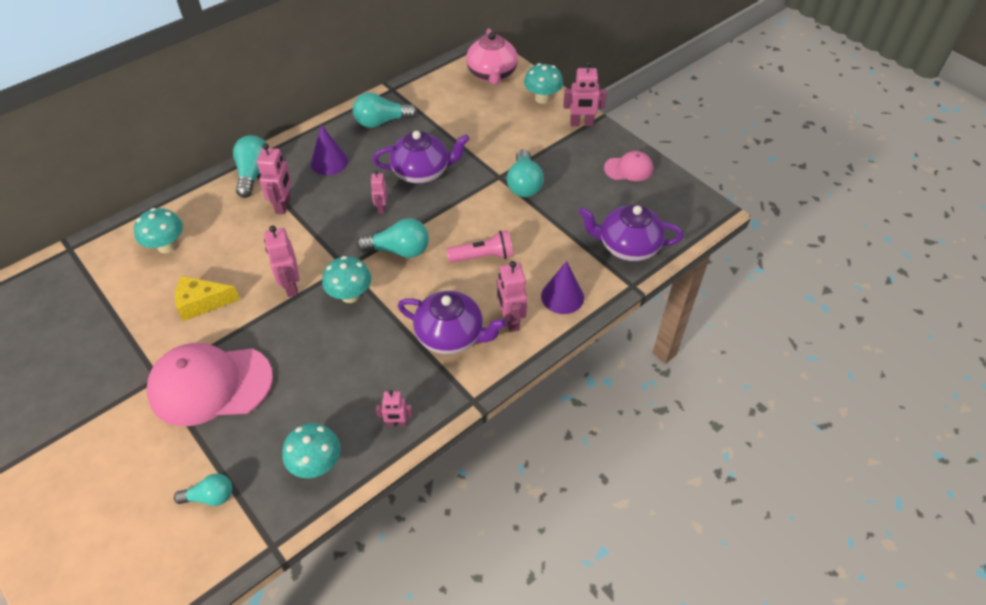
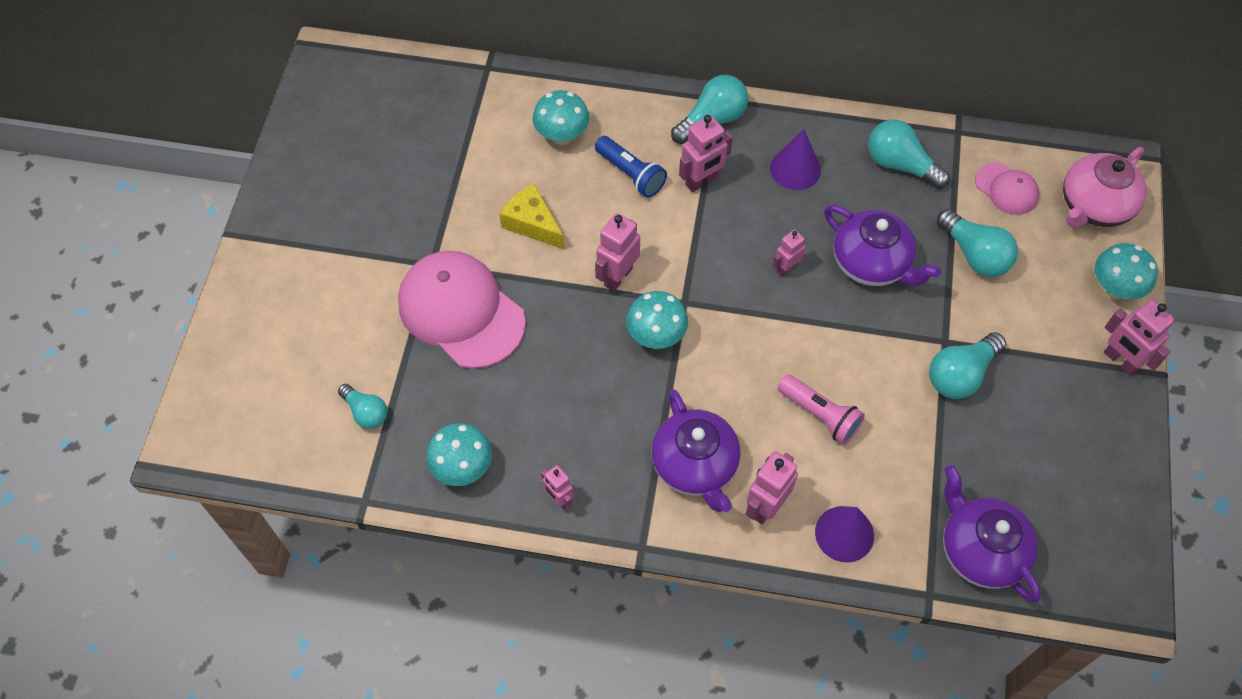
camera: 50 degrees right, 10 degrees up
turquoise light bulb [357,218,429,258] -> turquoise light bulb moved to [937,209,1018,277]
pink cap [604,151,653,181] -> pink cap moved to [975,162,1039,215]
none -> blue flashlight [595,136,667,198]

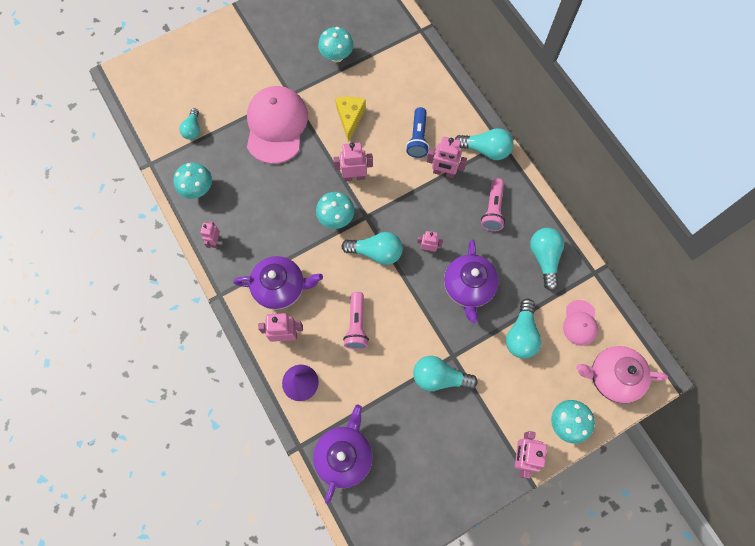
camera: 50 degrees right, 10 degrees up
turquoise mushroom [533,90,589,145] -> turquoise mushroom moved to [318,27,354,62]
purple teapot [652,389,740,512] -> purple teapot turned 120 degrees counterclockwise [233,256,323,310]
purple cone [770,129,821,190] -> pink flashlight [481,178,505,231]
none -> turquoise light bulb [341,232,403,265]

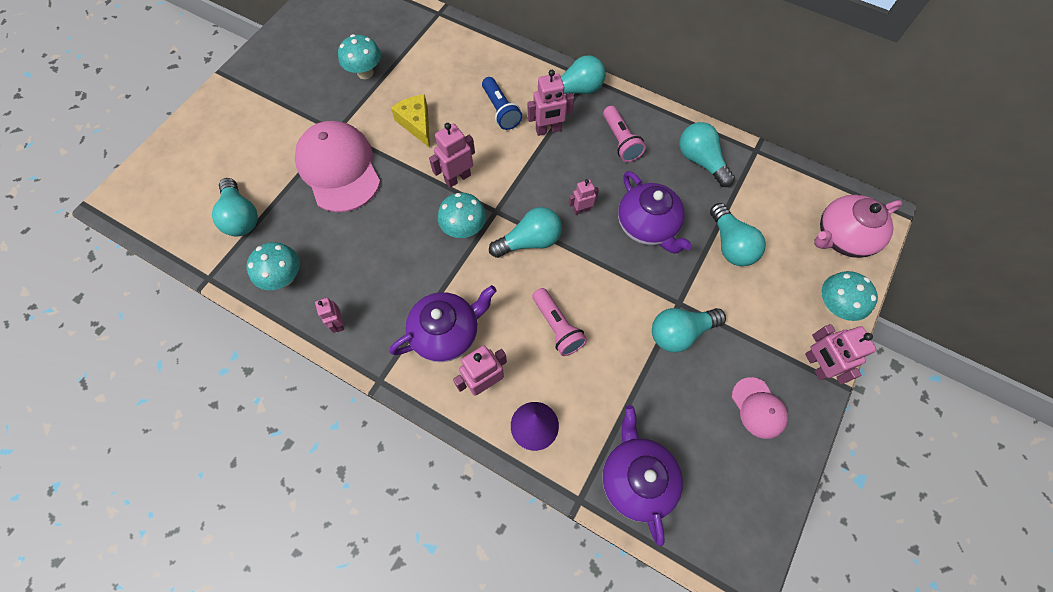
camera: 30 degrees left, 5 degrees down
turquoise light bulb [179,108,200,140] -> turquoise light bulb [212,178,258,236], size x1.56
pink cap [563,300,598,346] -> pink cap moved to [732,377,788,439]

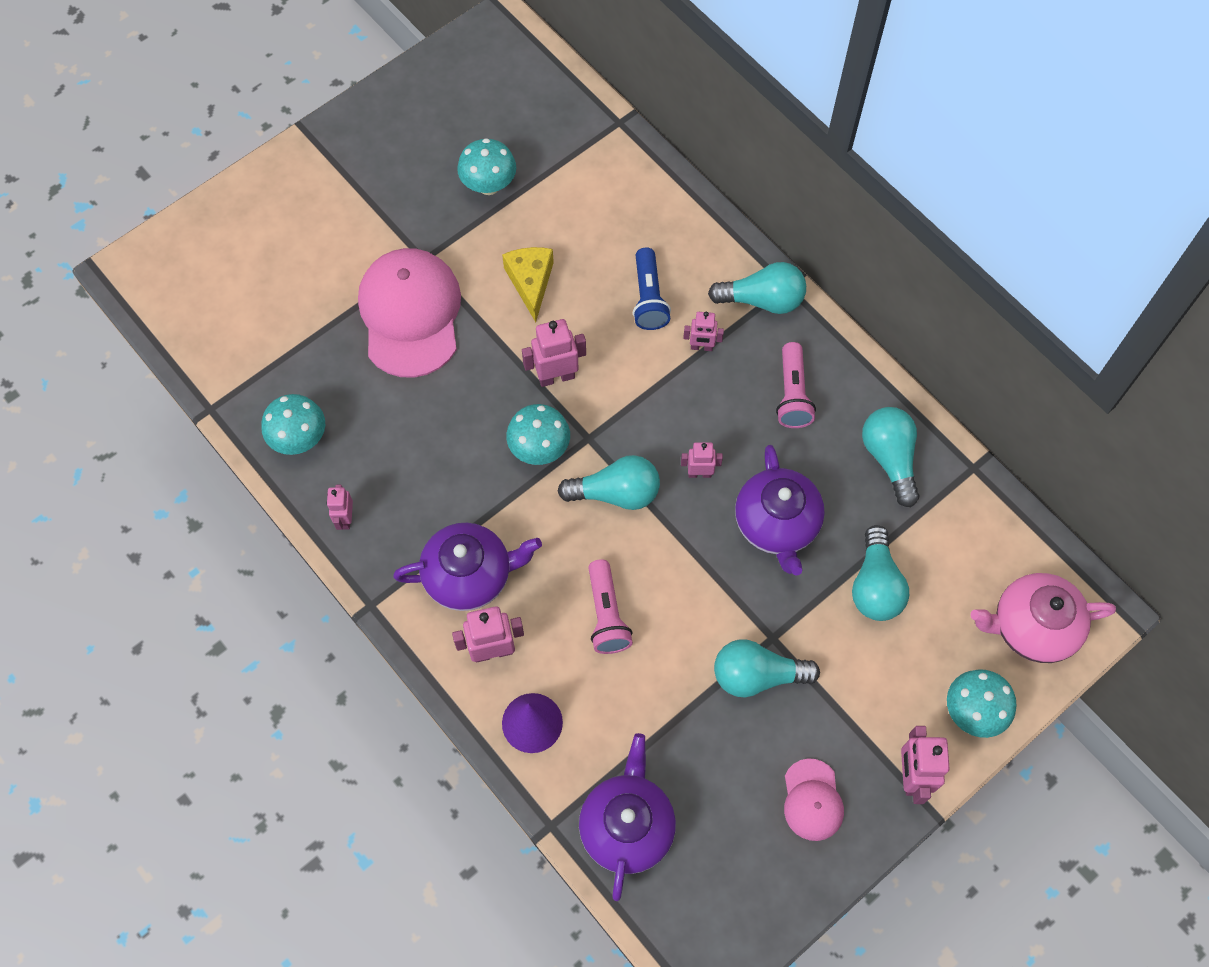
camera: 20 degrees right, 0 degrees up
turquoise light bulb [212,178,258,236] -> none
pink robot [527,70,574,136] -> pink robot [683,312,724,351], size x0.62

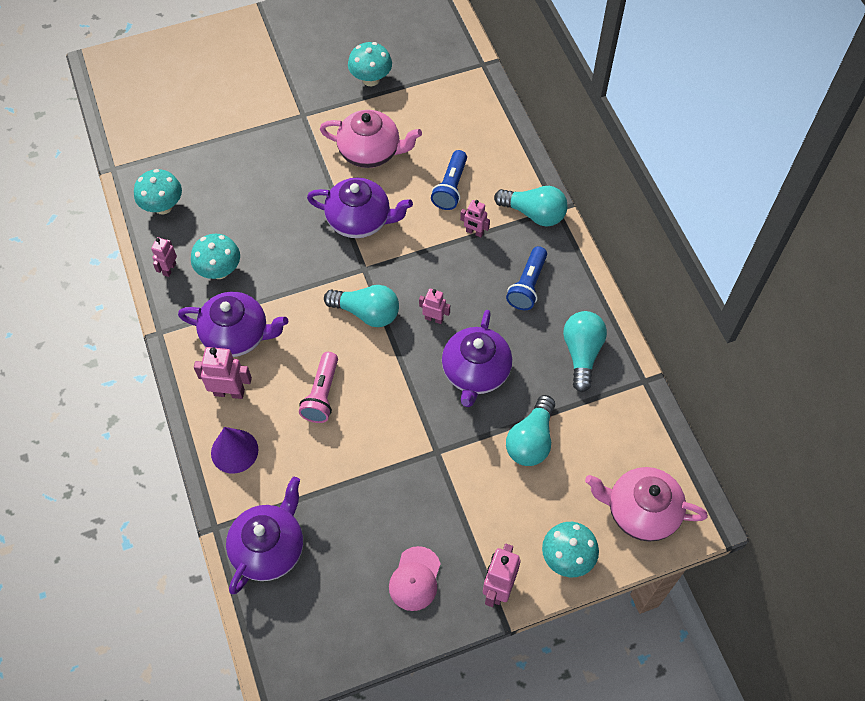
camera: 20 degrees right, 5 degrees down
pink cap [358,248,461,378] -> none
yellow cheese [502,247,554,322] -> pink teapot [320,110,422,168]
turquoise mushroom [506,404,570,465] -> turquoise mushroom moved to [191,234,240,279]
pink robot [522,319,586,387] -> purple teapot [307,177,413,238]
turquoise light bulb [714,639,820,698] -> none
pink flashlight [776,342,816,428] -> blue flashlight [506,246,547,310]

